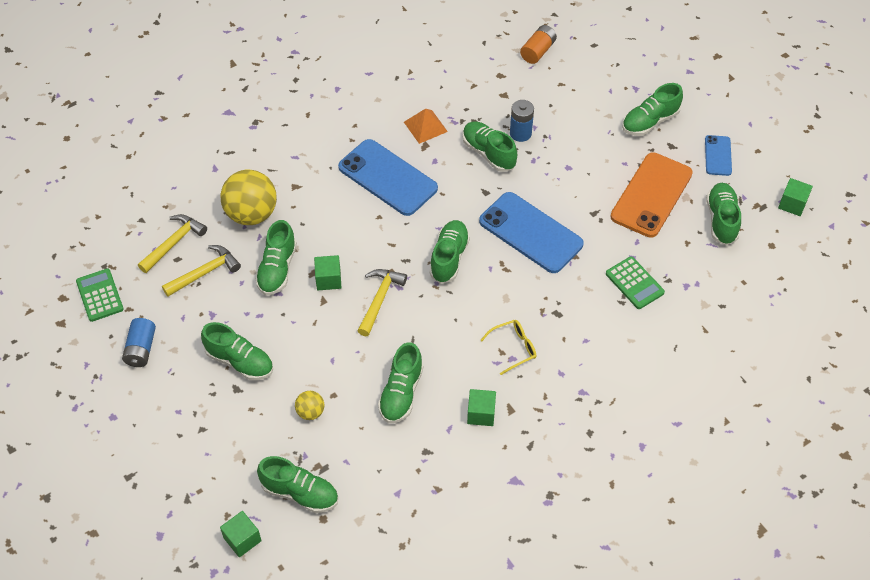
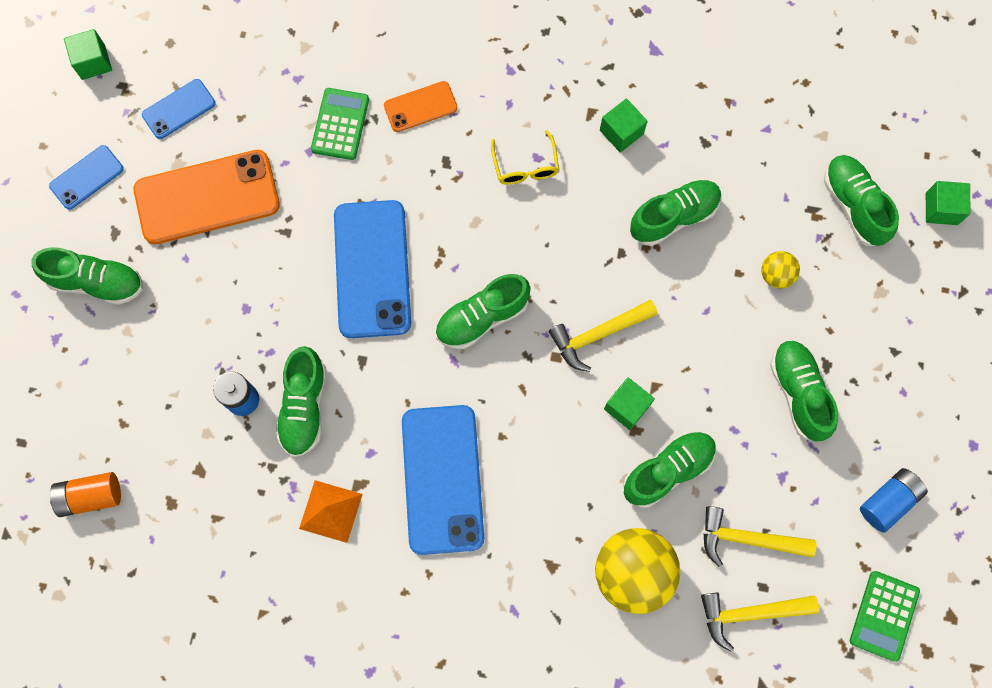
camera: 135 degrees left, 20 degrees up
yellow glasses [481,320,536,375] -> yellow glasses turned 120 degrees counterclockwise [491,130,559,185]
green shoe [706,183,741,245] -> blue phone [142,79,215,139]
none -> orange phone [384,81,457,132]

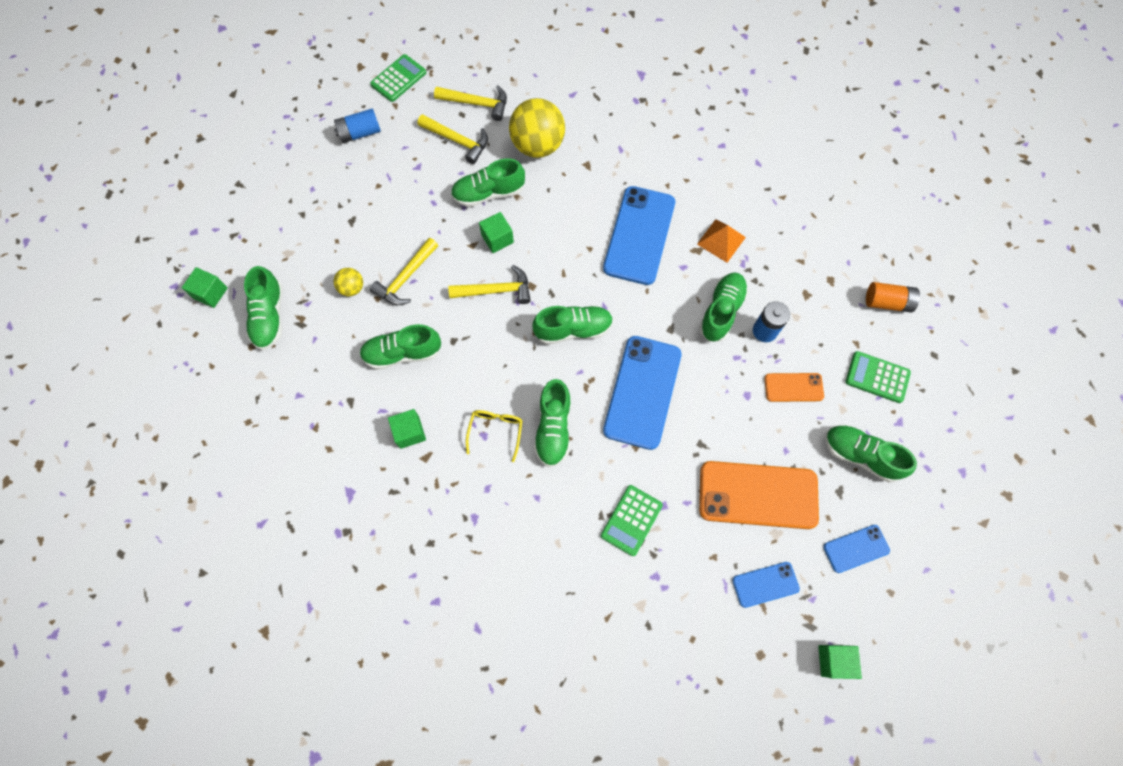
camera: 160 degrees left, 5 degrees down
orange phone [384,81,457,132] -> orange phone moved to [764,373,824,402]
green shoe [770,340,838,441] -> green shoe moved to [534,379,571,467]
none -> yellow hammer [370,238,438,305]
none -> green calculator [846,351,911,403]

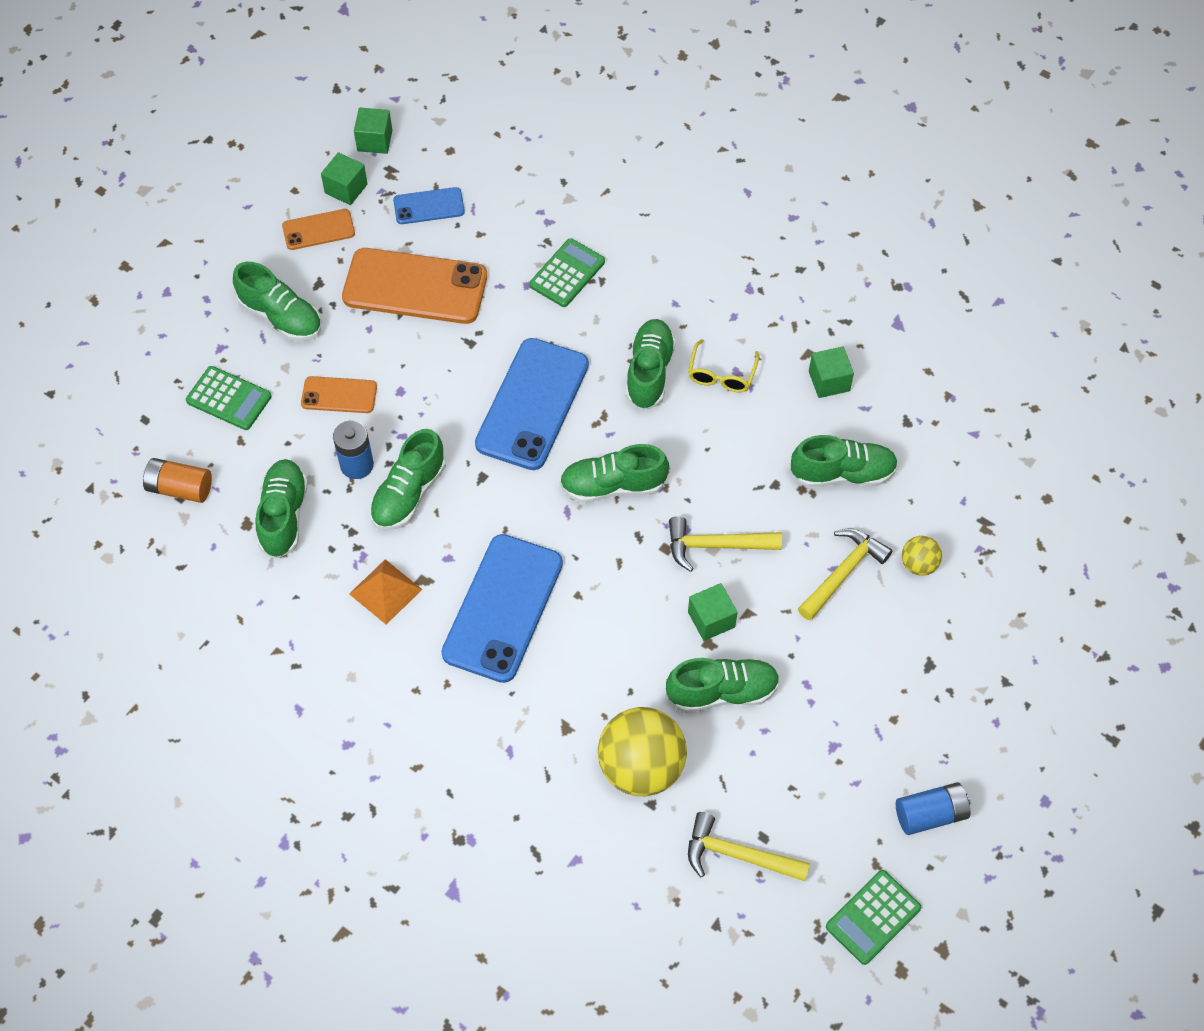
camera: 175 degrees left, 10 degrees down
green cube [182,267,228,308] -> green cube moved to [321,152,368,205]
green shoe [244,266,283,350] -> green shoe moved to [256,459,308,558]
yellow hammer [418,114,488,164] -> none
blue phone [823,525,890,573] -> orange phone [282,209,355,250]

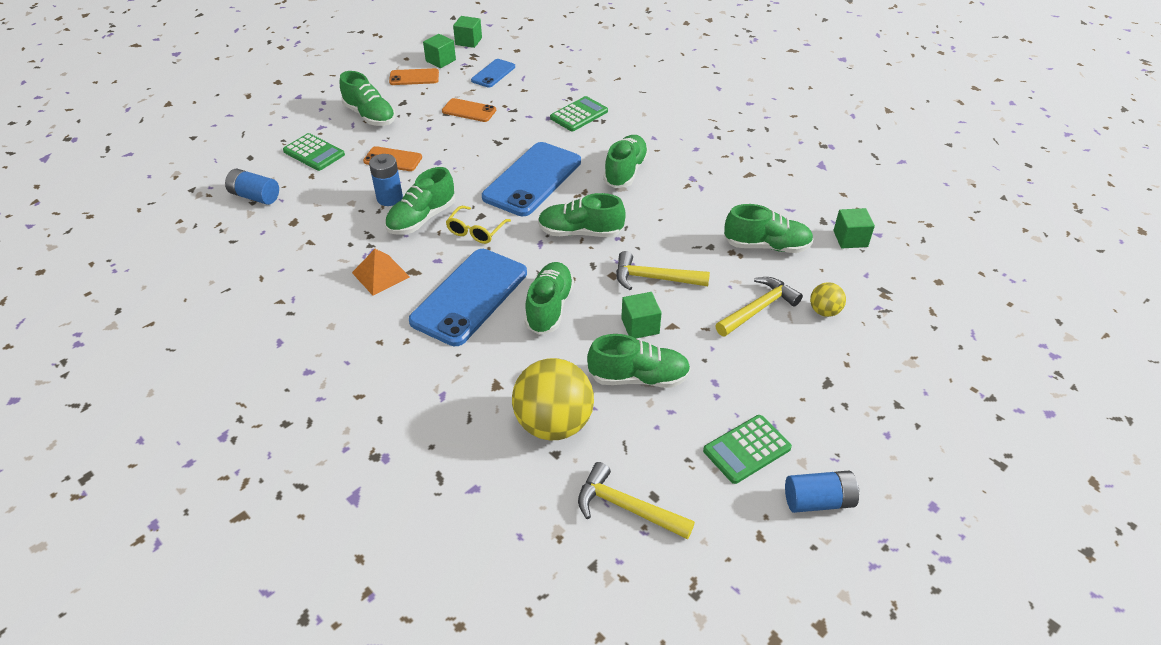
camera: 10 degrees right, 15 degrees down
orange battery [143,458,212,503] -> blue battery [225,169,279,205]
green shoe [256,459,308,558] -> green shoe moved to [525,262,574,335]
orange phone [342,248,487,324] -> orange phone [442,98,496,122], size x0.51
blue phone [393,187,465,224] -> blue phone turned 60 degrees counterclockwise [471,59,515,88]
yellow glasses [688,339,759,392] -> yellow glasses moved to [446,206,511,244]
green cube [809,346,854,398] -> green cube moved to [833,208,875,248]
green calculator [826,870,921,965] -> green calculator moved to [703,415,792,484]

